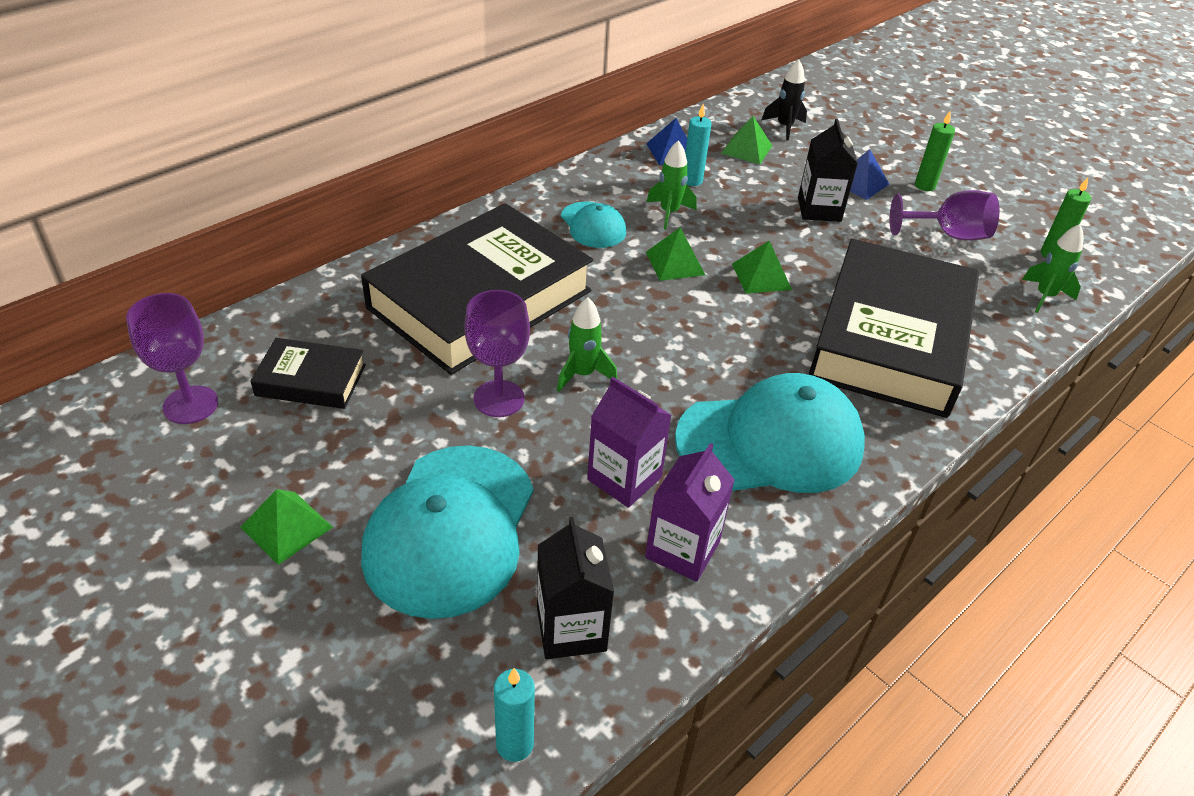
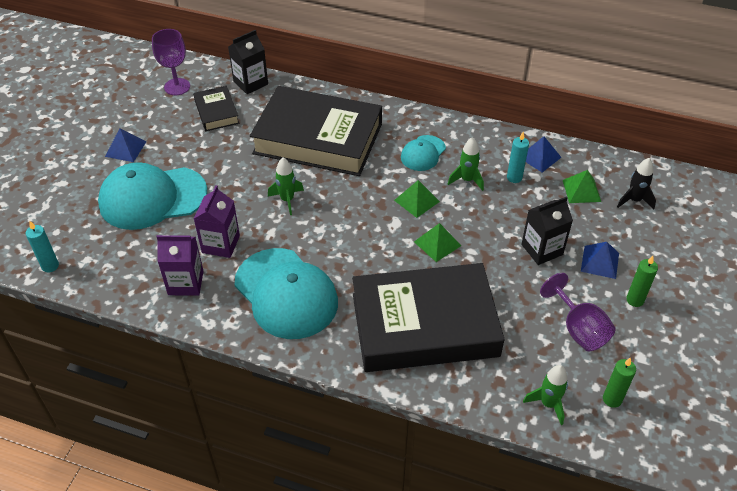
camera: 65 degrees right, 5 degrees up
green pyramid [240,489,333,565] -> blue pyramid [105,128,146,162]
purple goblet [464,290,530,417] -> none
black carton [537,517,614,659] -> black carton moved to [228,30,268,94]

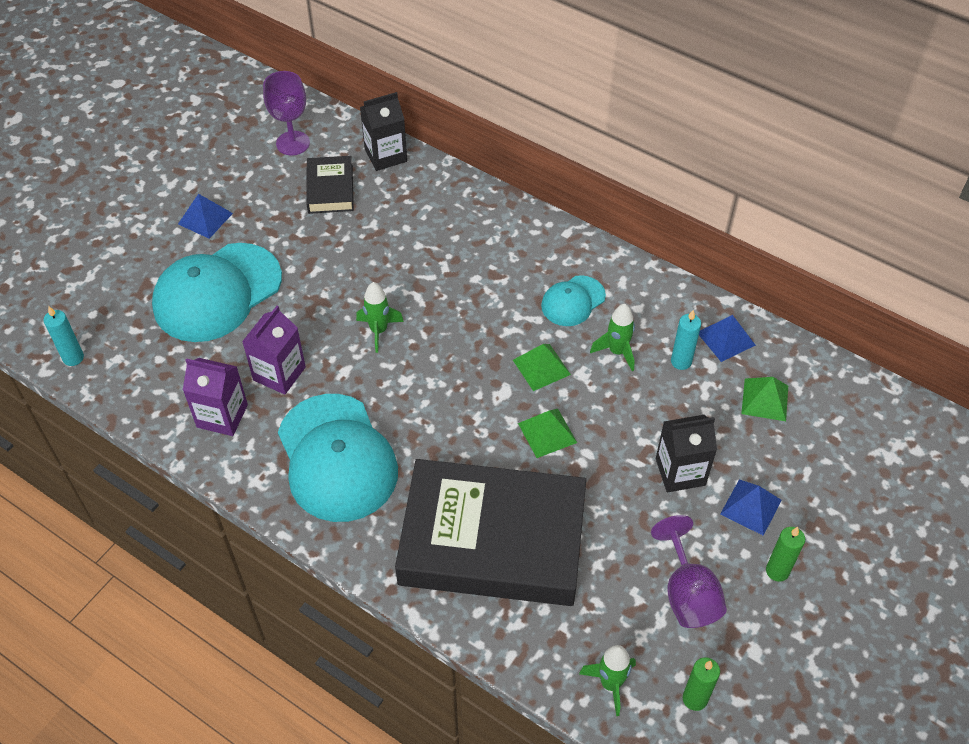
camera: 15 degrees right, 5 degrees up
turquoise cap [98,162,207,230] -> turquoise cap turned 45 degrees counterclockwise [152,243,282,342]
black book [250,86,382,176] -> none
black rocket [617,158,656,209] -> none

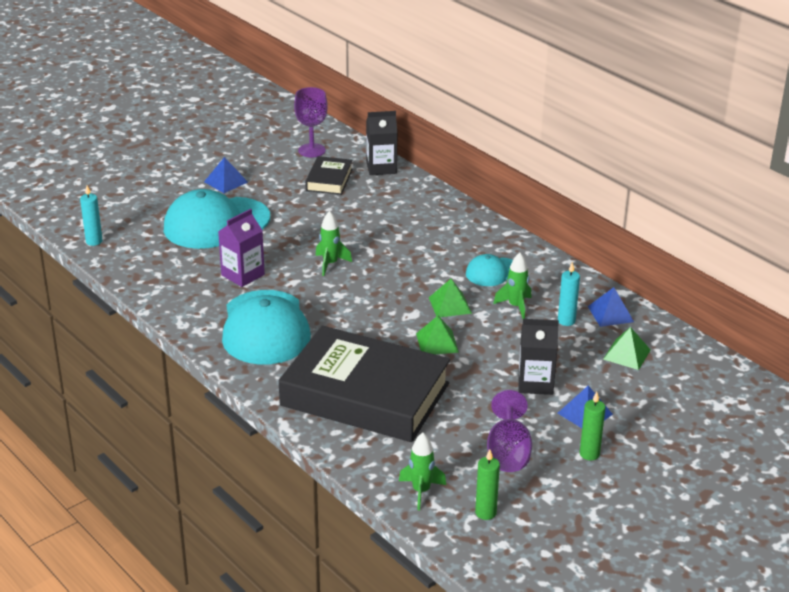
camera: 15 degrees right, 20 degrees down
purple carton [183,358,248,436] -> none

